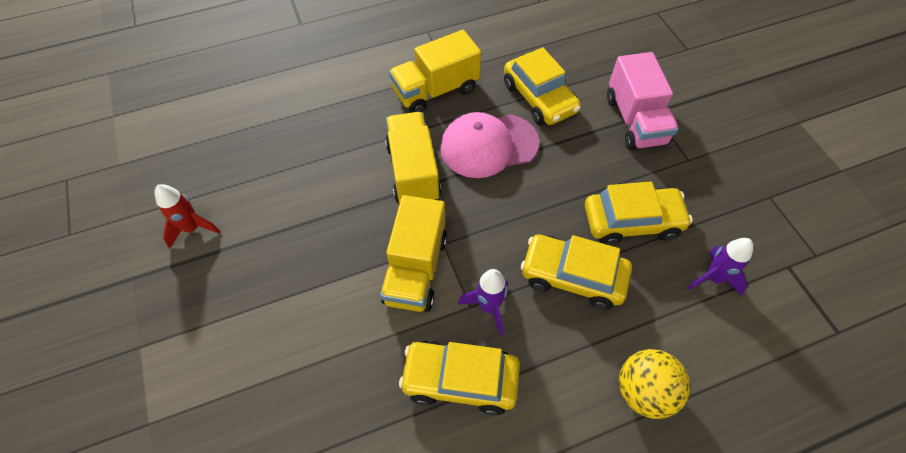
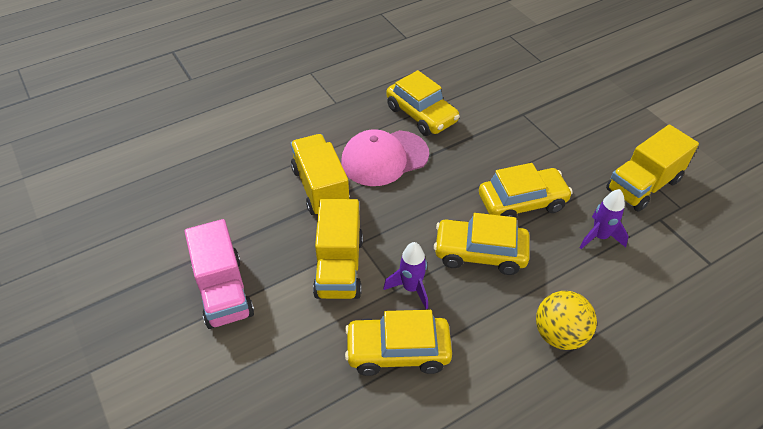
camera: 10 degrees left, 10 degrees down
red rocket [155,184,220,249] -> none
yellow truck [389,30,481,113] -> yellow truck moved to [606,125,699,212]
pink truck [607,52,679,150] -> pink truck moved to [185,219,254,329]

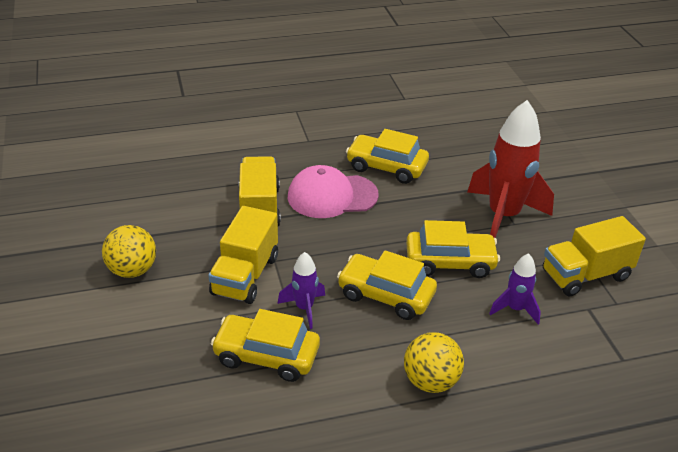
camera: 15 degrees right, 10 degrees down
pink truck [185,219,254,329] -> yellow ball [102,225,156,278]
yellow car [386,70,460,136] -> yellow car turned 135 degrees clockwise [346,129,429,184]
none -> red rocket [467,100,554,238]

